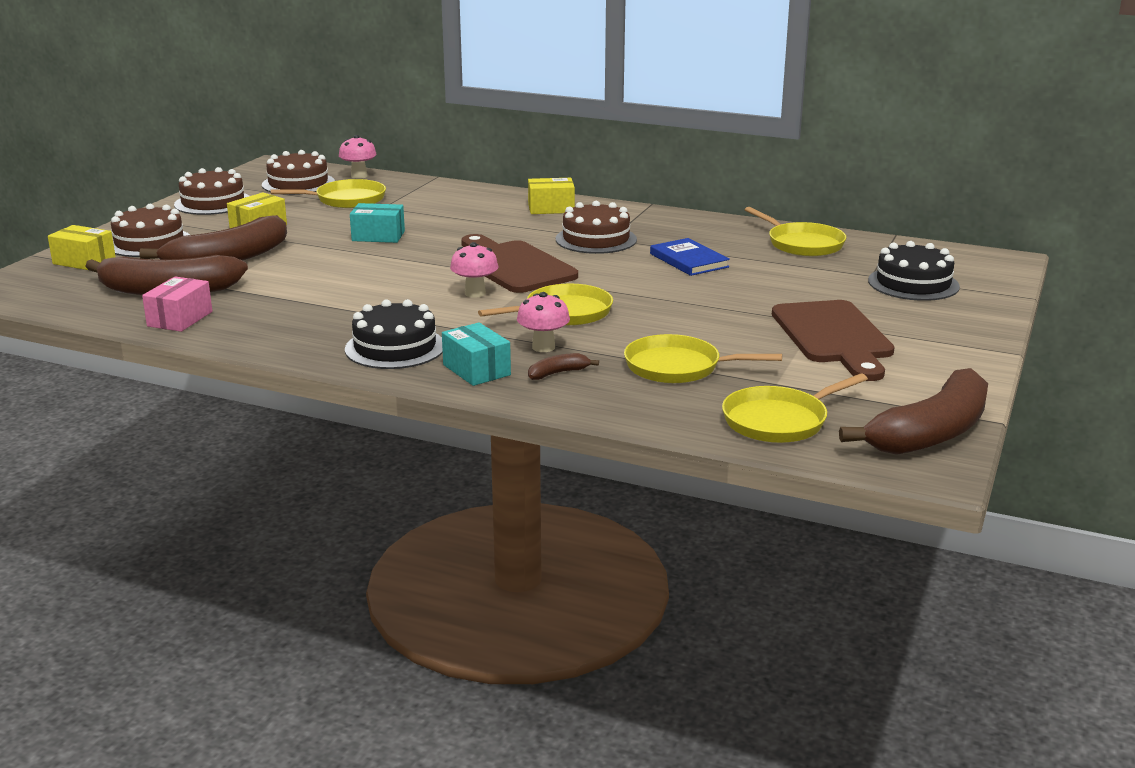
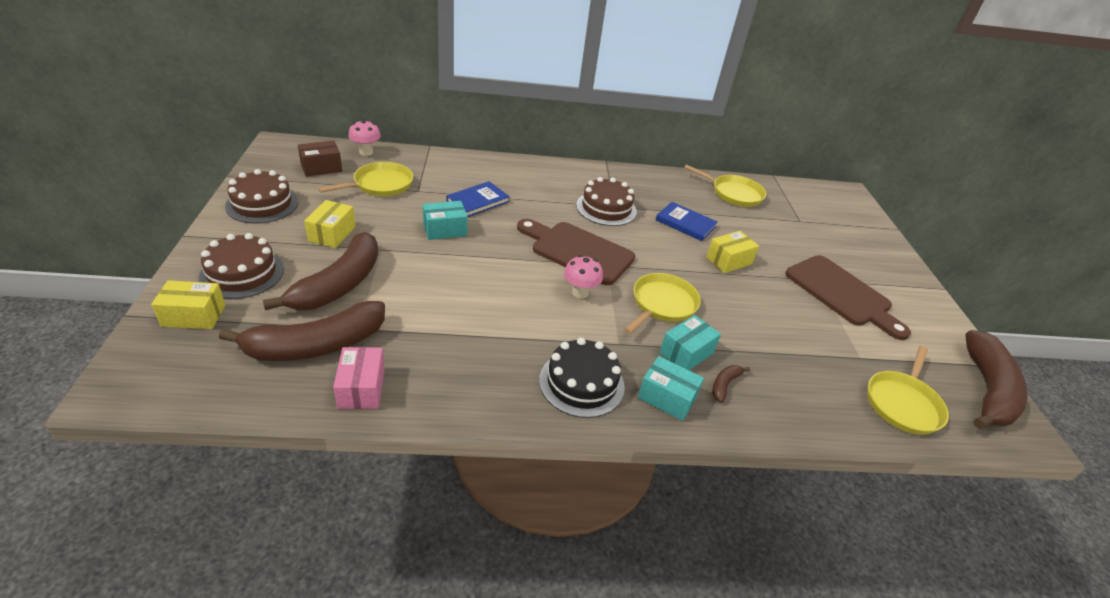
camera: 30 degrees left, 15 degrees up
brown cake [262,150,335,195] -> brown box [298,140,342,177]
pink mushroom [517,292,570,352] -> turquoise box [659,315,721,370]
yellow box [528,178,575,214] -> yellow box moved to [706,231,759,273]
yellow pan [624,334,782,383] -> none
black cake [868,241,960,301] -> none
none -> blue book [446,181,510,217]

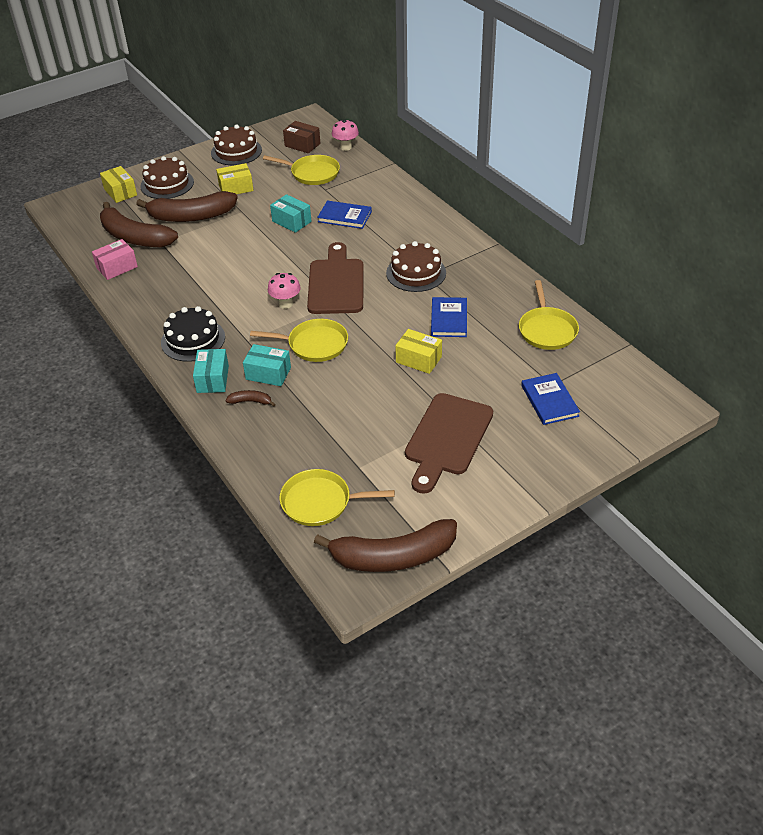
camera: 65 degrees right, 5 degrees up
none -> blue book [521,373,580,425]

